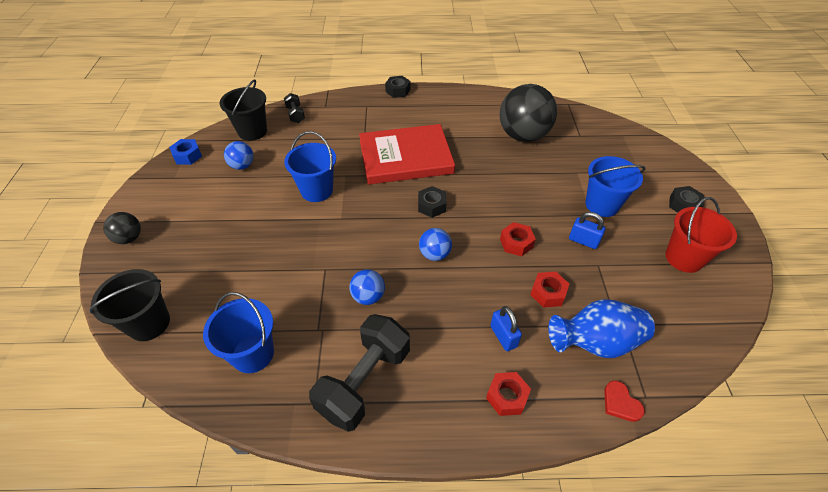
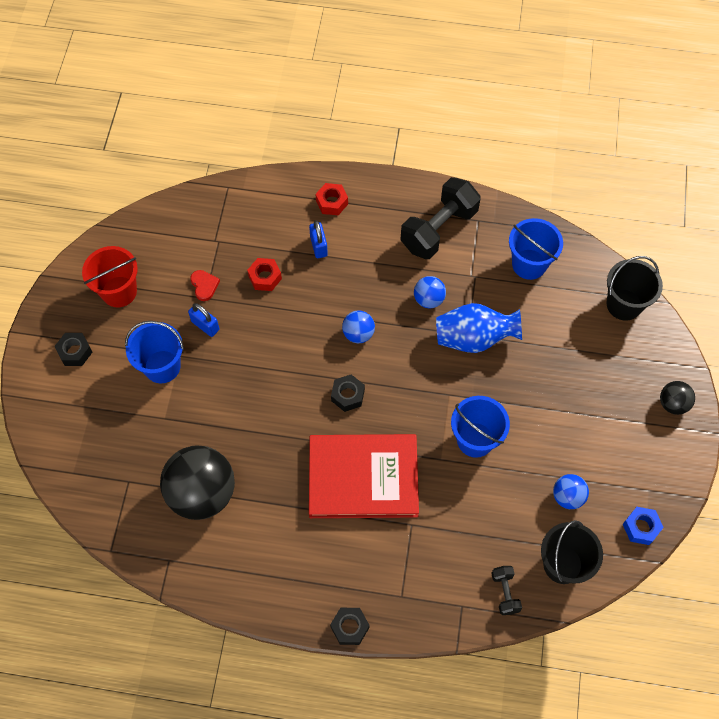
camera: 170 degrees left, 15 degrees up
red nut [500,222,536,256] -> none
blue vase [548,299,655,358] -> blue vase moved to [436,303,522,353]
red heart [604,380,645,422] -> red heart moved to [190,270,220,301]

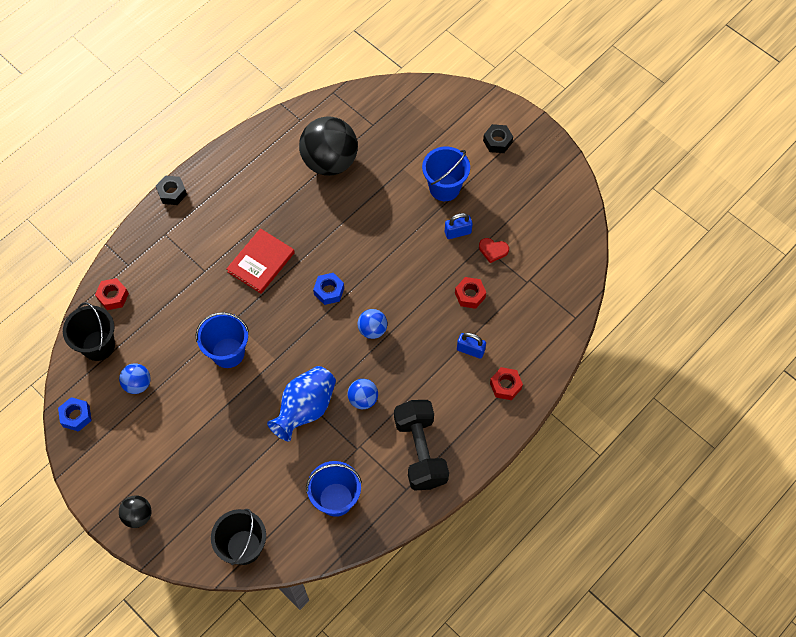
camera: 125 degrees right, 0 degrees up
red bucket [82,246,138,307] -> none
red book [309,434,419,518] -> red book [226,228,295,294], size x0.62
black nut [331,374,365,412] -> blue nut [313,273,344,305]
black dumbbell [491,566,522,615] -> red nut [95,278,129,310]

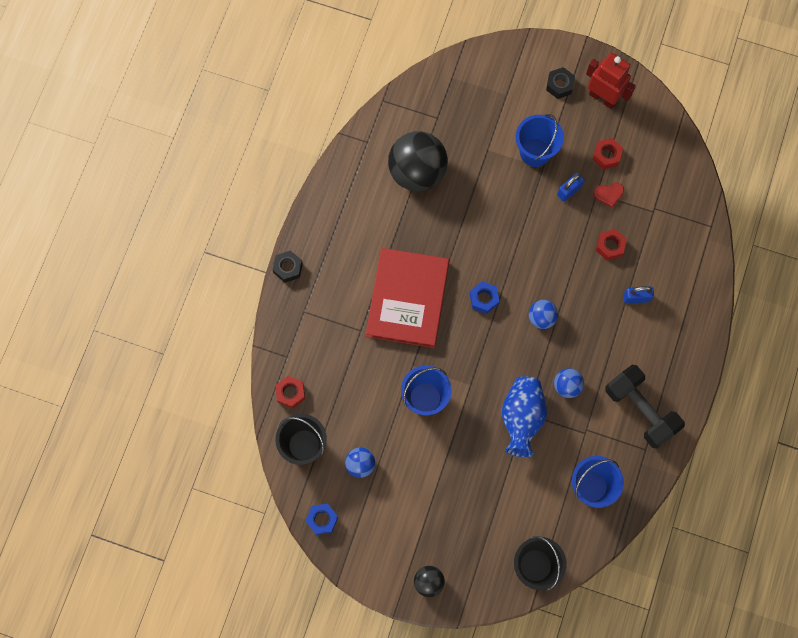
camera: 25 degrees left, 10 degrees up
red book [226,228,295,294] -> red book [366,248,449,348], size x1.61
red nut [490,367,523,400] -> red nut moved to [593,138,623,169]
none -> red robot [586,53,636,109]

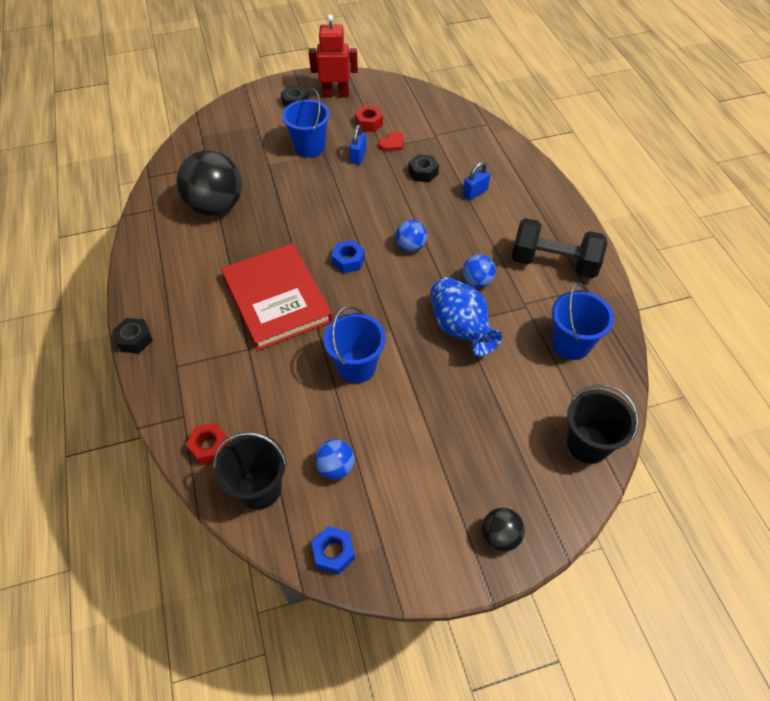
camera: 35 degrees left, 20 degrees down
red nut [596,229,627,261] -> black nut [408,154,439,182]

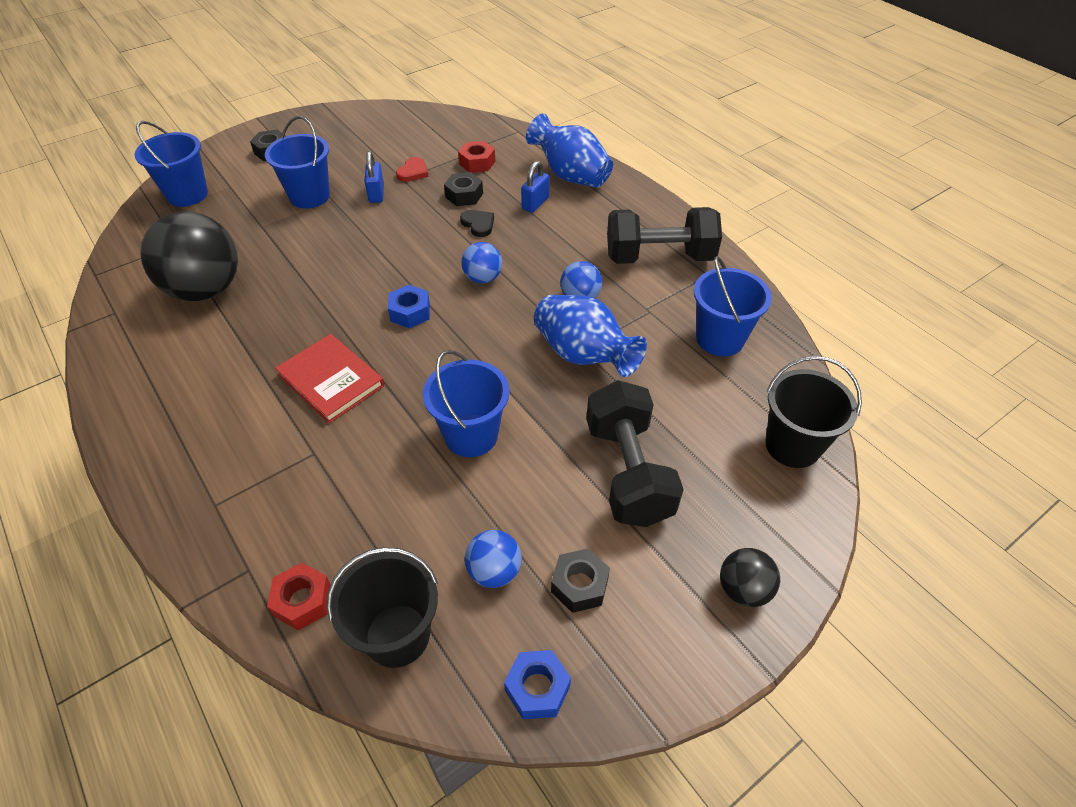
camera: 20 degrees left, 5 degrees down
black nut [113,318,153,353] -> black nut moved to [551,548,610,613]
red book [221,243,333,350] -> red book [275,334,385,423], size x0.62
red robot [309,14,358,97] -> none
red nut [355,106,383,132] -> red nut moved to [458,141,495,173]
none -> blue bucket [135,121,208,207]
none -> black heart [460,210,494,237]
none -> blue vase [526,113,613,188]
none -> black dumbbell [586,380,684,527]

